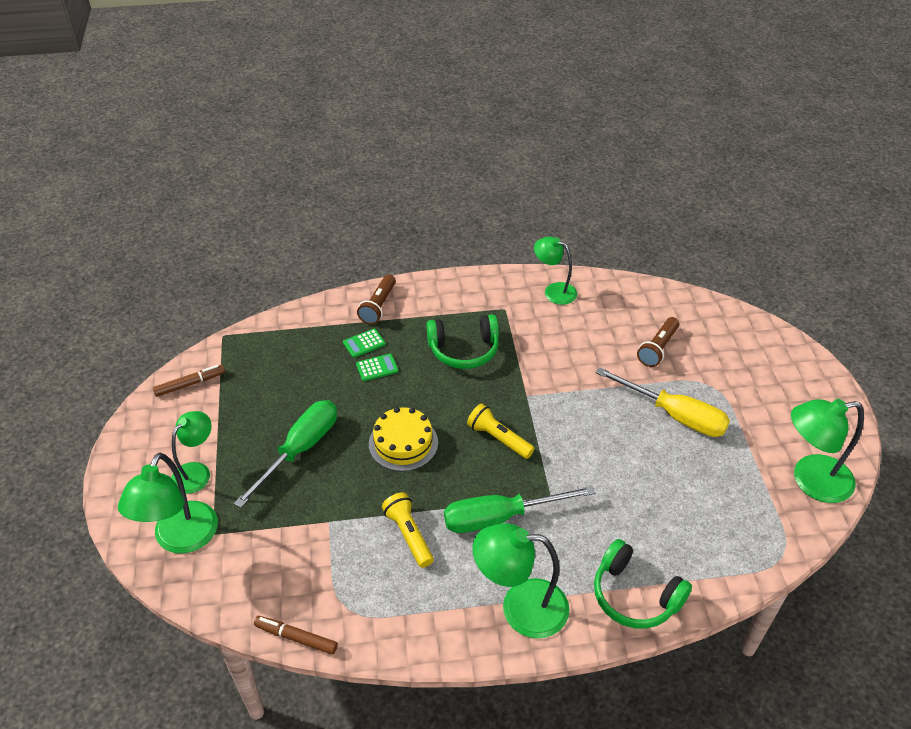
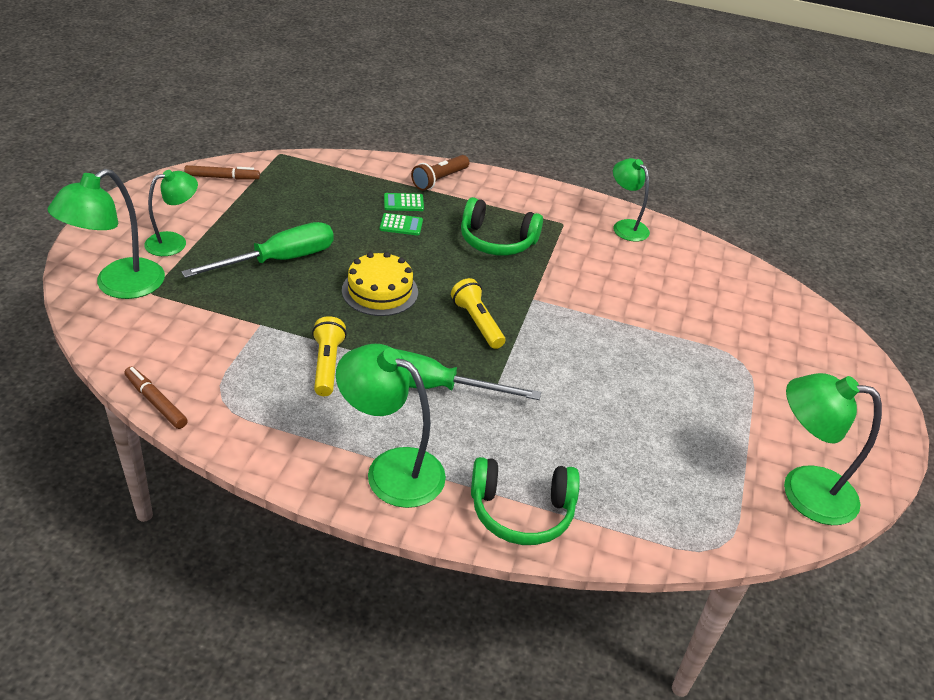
camera: 20 degrees right, 5 degrees down
green headphones [594,539,692,629] -> green headphones turned 60 degrees counterclockwise [471,457,580,545]
yellow screwdriver [596,367,730,437] -> none
brown flashlight [637,317,679,367] -> none

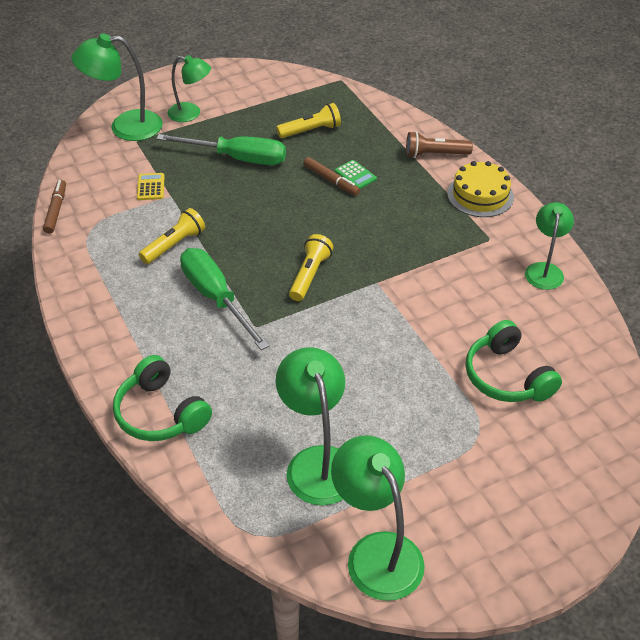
camera: 50 degrees right, 5 degrees up
brown marker [184,165,260,180] -> brown marker moved to [303,157,360,196]
green lamp [336,344,446,508] -> green lamp moved to [276,347,345,505]
yellow cake [342,252,418,316] -> yellow cake moved to [447,161,514,217]
green calculator [384,193,424,211] -> none
green headphones [461,197,543,256] -> green headphones moved to [465,320,562,402]
none -> yellow calculator [137,173,165,200]
none -> yellow flashlight [276,103,341,138]

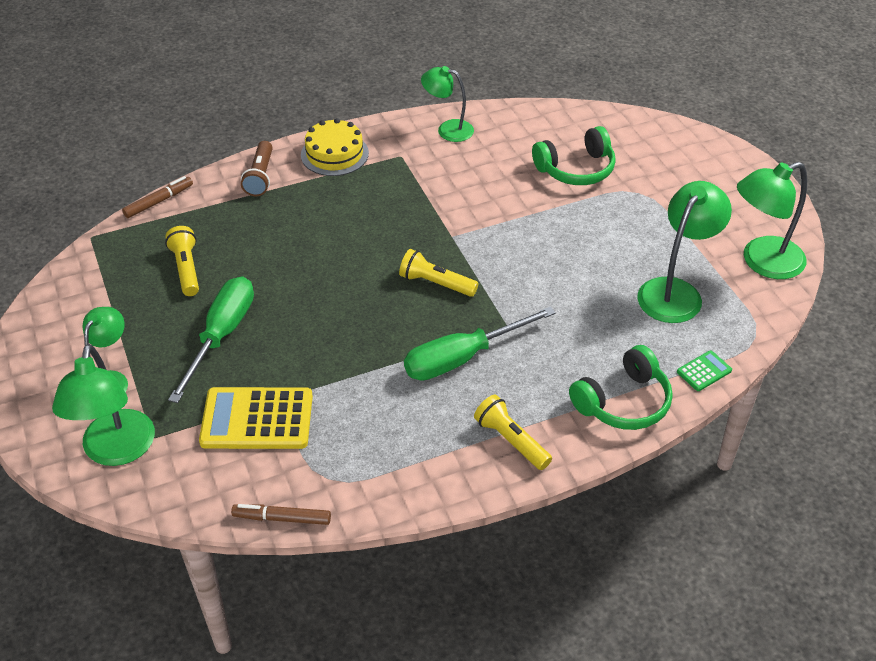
camera: 85 degrees left, 0 degrees up
yellow calculator [137,173,165,200] -> yellow calculator [199,387,313,449], size x2.16
yellow flashlight [139,208,205,264] -> yellow flashlight moved to [474,395,552,470]
green lamp [276,347,345,505] -> green lamp turned 135 degrees clockwise [637,181,732,323]
brown marker [303,157,360,196] -> brown marker moved to [122,176,193,218]
green calculator [335,160,377,189] -> green calculator moved to [677,350,732,391]

